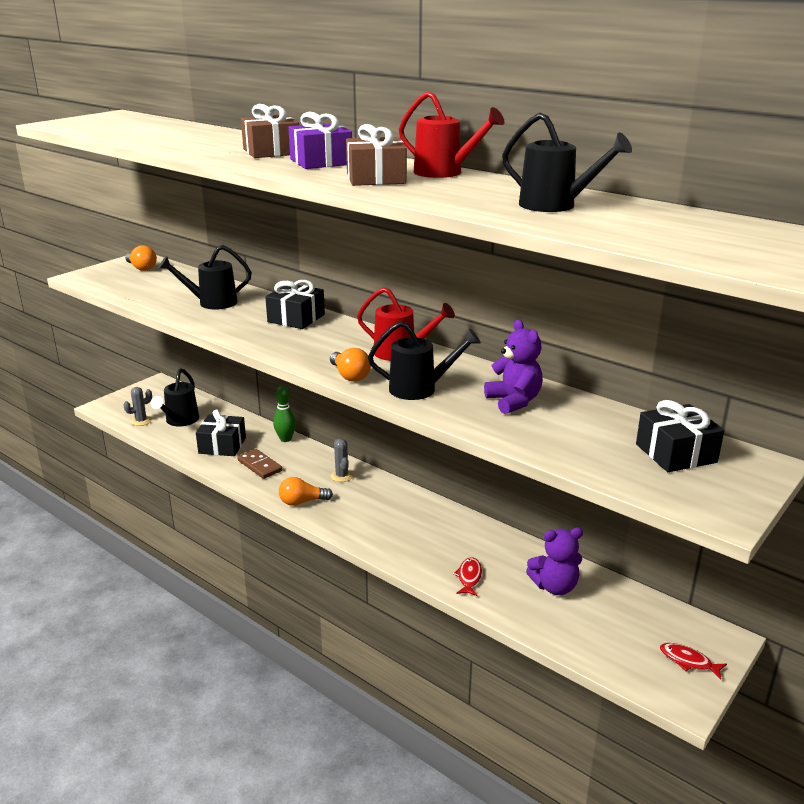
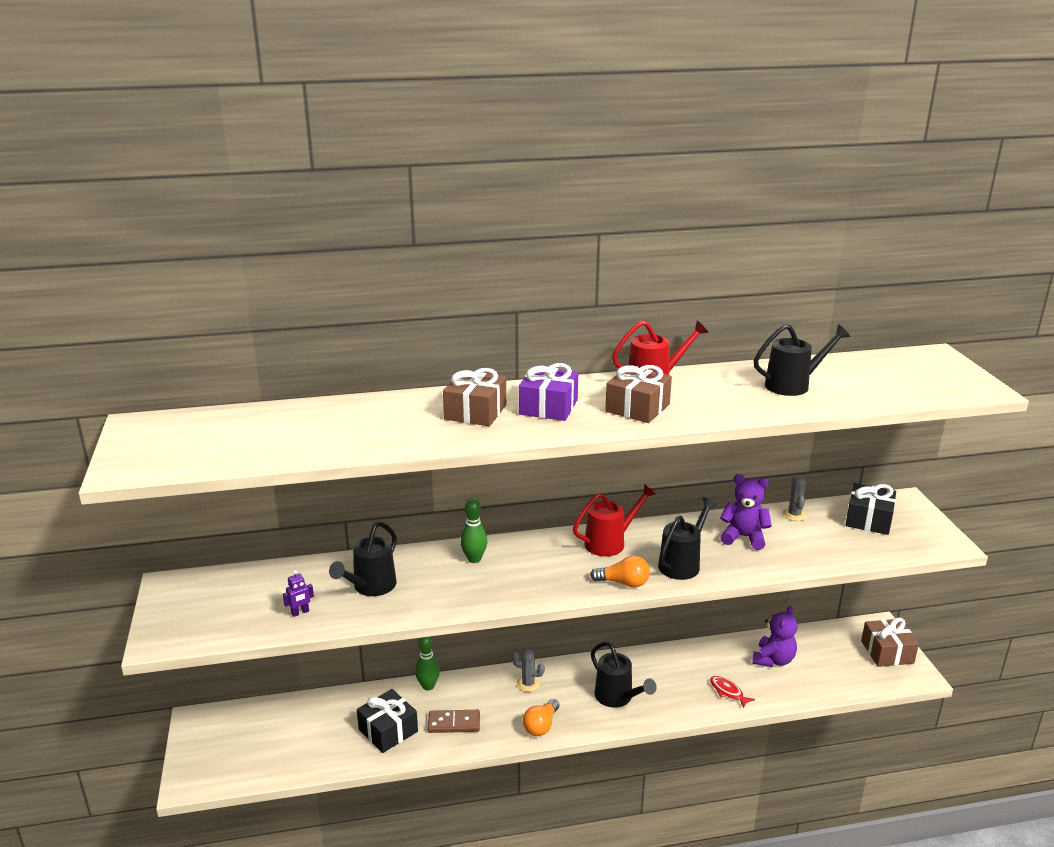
camera: 50 degrees left, 0 degrees up
grey cactus [124,387,152,426] -> grey cactus moved to [783,476,807,521]
orange light bulb [125,245,157,271] -> none
black watering can [150,368,199,426] -> black watering can moved to [591,642,657,708]
black gift [265,280,325,329] -> green bowling pin [460,498,487,563]
red fish [660,643,727,680] -> brown gift [861,618,919,667]
none -> purple robot [283,570,314,617]

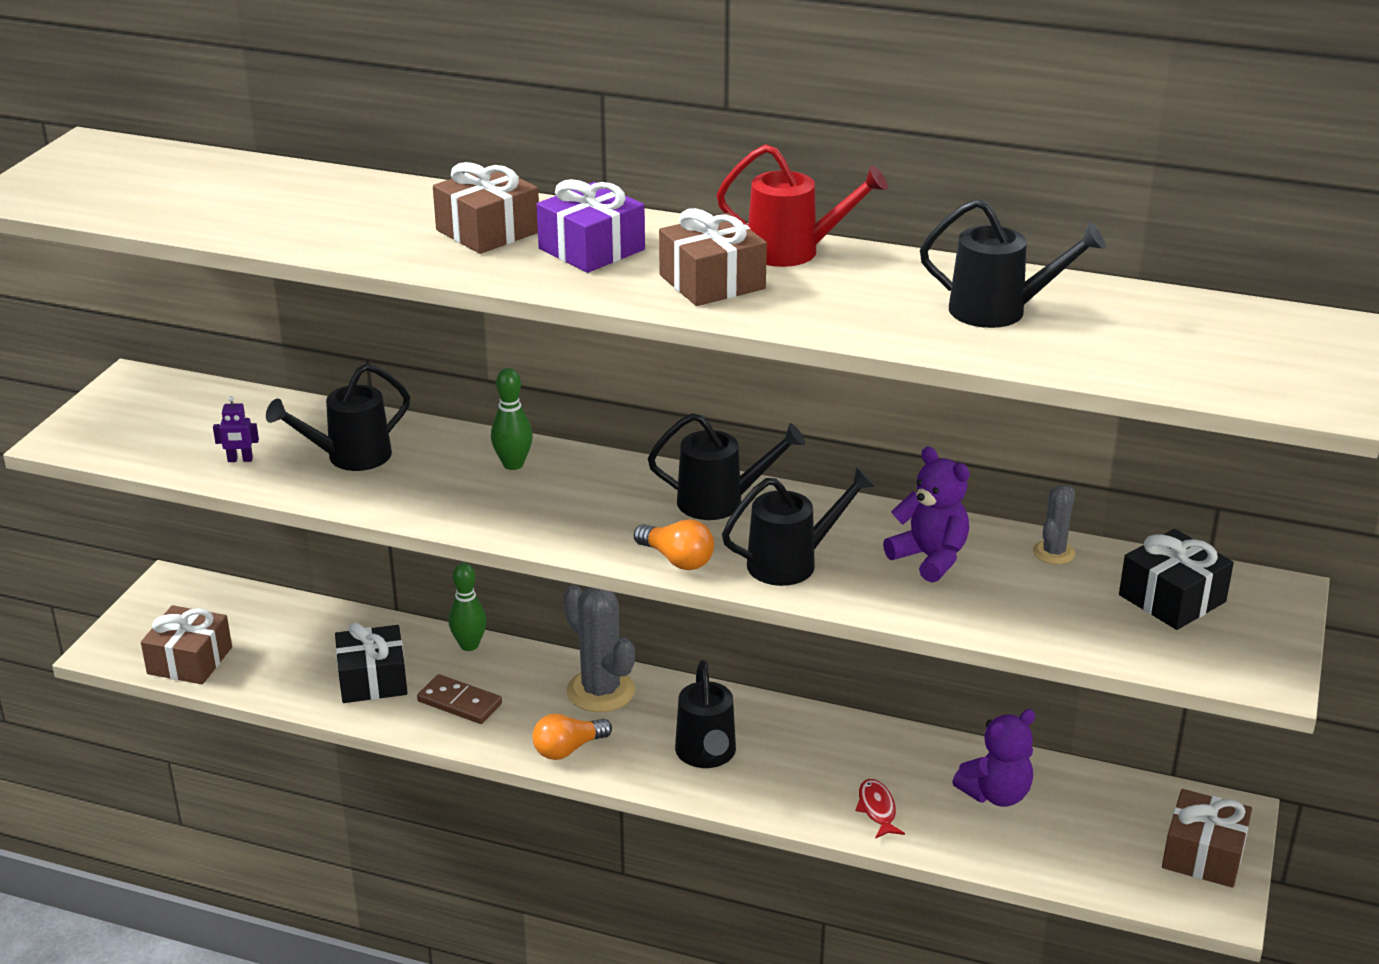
camera: 30 degrees right, 5 degrees up
grey cactus [512,649,545,692] -> grey cactus [563,585,635,712], size x1.87
red watering can [573,484,656,557] -> black watering can [648,413,805,520]
none -> brown gift [141,605,232,684]

